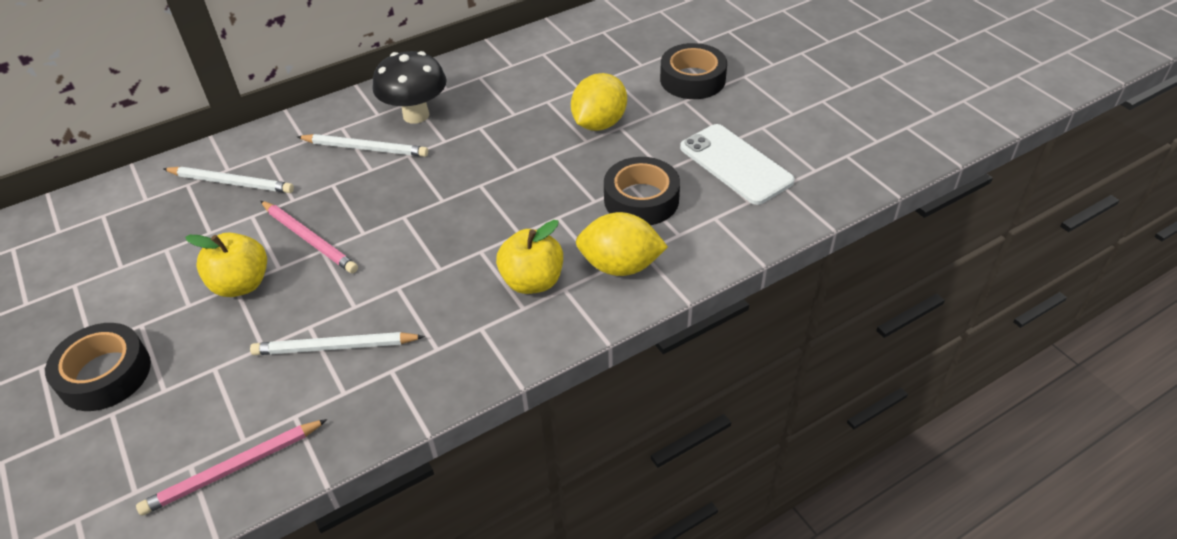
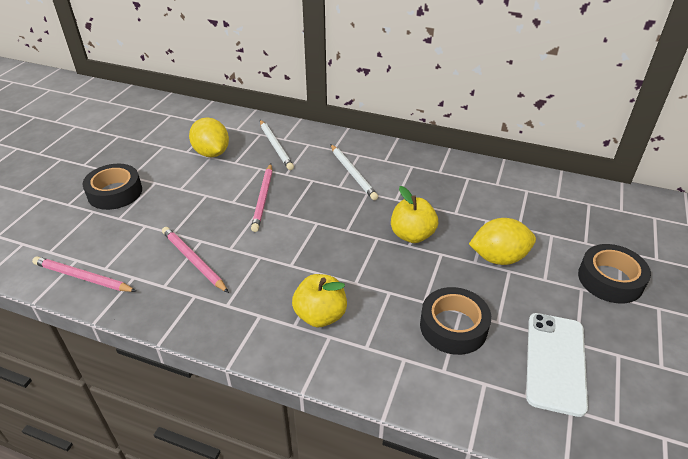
camera: 50 degrees right, 5 degrees down
yellow apple [185,232,267,297] -> yellow apple moved to [391,186,438,243]
white pencil [250,332,425,355] -> pink pencil [162,227,229,293]
black mushroom [372,51,447,124] -> none
yellow lemon [576,212,668,276] -> yellow lemon moved to [189,118,229,157]

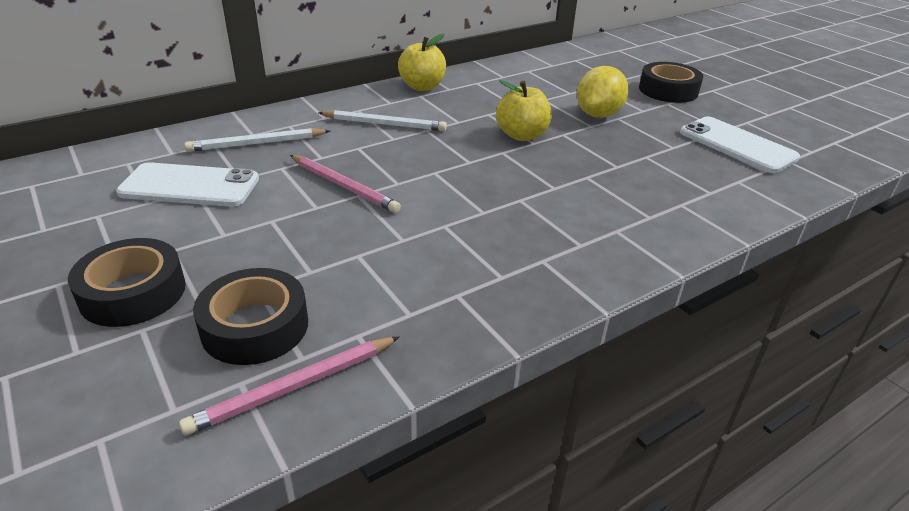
camera: 55 degrees left, 5 degrees down
pink pencil [162,227,229,293] -> none
yellow lemon [189,118,229,157] -> white phone [116,162,259,207]
white pencil [260,120,294,170] -> white pencil turned 150 degrees clockwise [184,128,330,152]
yellow apple [292,274,347,327] -> yellow apple moved to [398,34,446,91]
black tape [420,287,491,355] -> black tape moved to [193,268,308,365]

